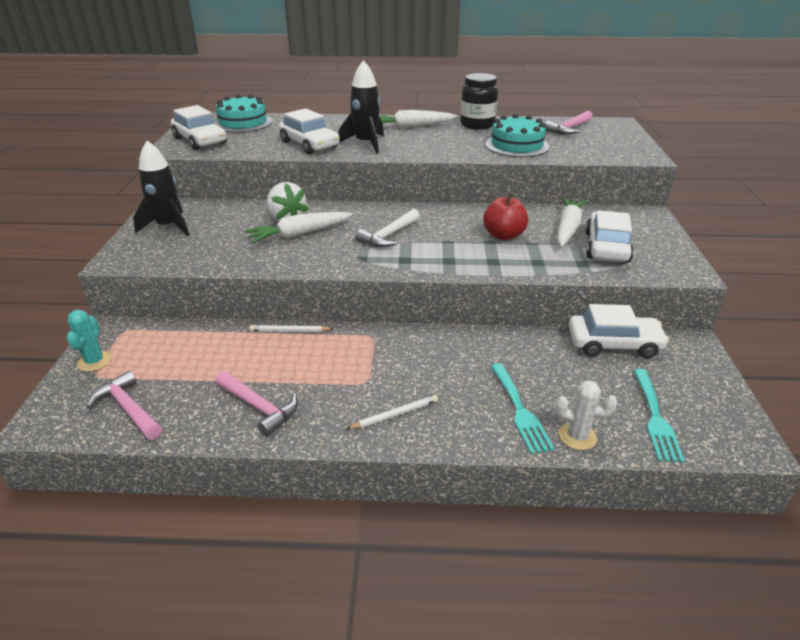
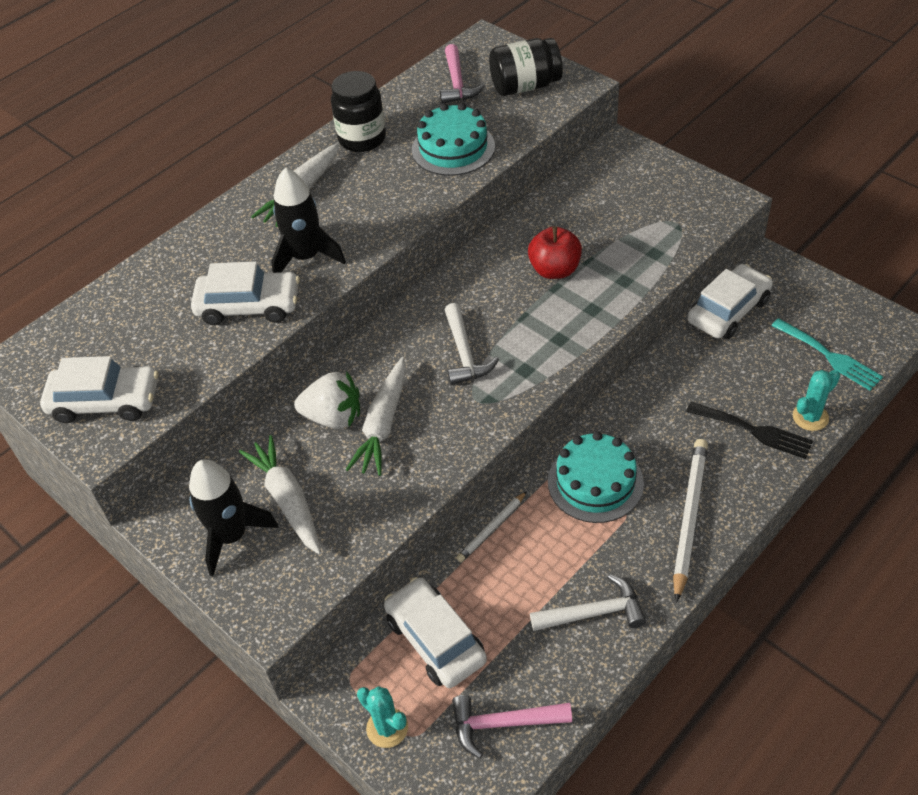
camera: 45 degrees left, 15 degrees up
turquoise cake [214,94,272,133] -> turquoise cake moved to [548,432,644,523]
pink hammer [216,371,298,436] -> white hammer [530,574,646,631]
white pencil [346,395,438,429] -> white pencil [673,439,708,603], size x1.83
turquoise fork [491,363,555,454] -> black fork [686,402,813,459]
white cactus [556,380,617,450] -> turquoise cactus [793,370,840,431]
white carrot [557,197,587,247] -> white carrot moved to [239,435,321,555]
white car [585,210,634,263] -> white car moved to [384,577,487,688]
none -> black jar [489,38,563,96]

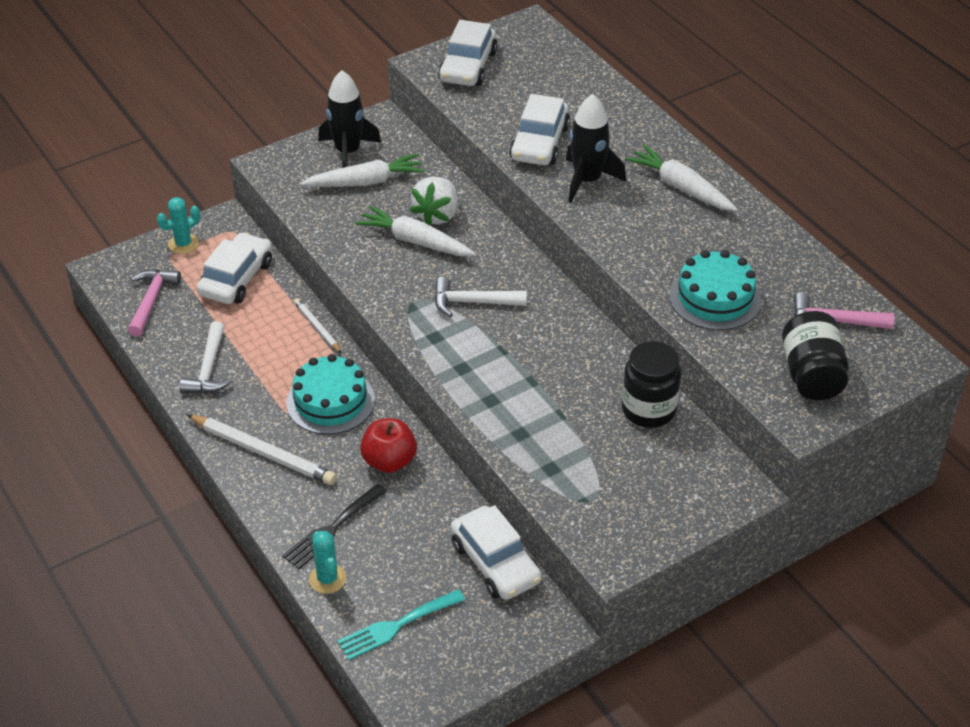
camera: 100 degrees right, 5 degrees down
black jar [331,71,386,152] -> black jar moved to [622,341,681,428]
white car [384,577,487,688] -> white car turned 45 degrees counterclockwise [197,232,272,304]
red apple [528,226,582,279] -> red apple moved to [360,418,417,473]

